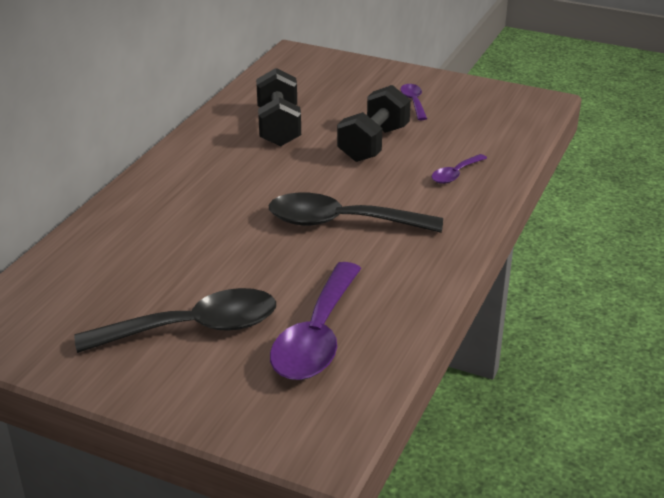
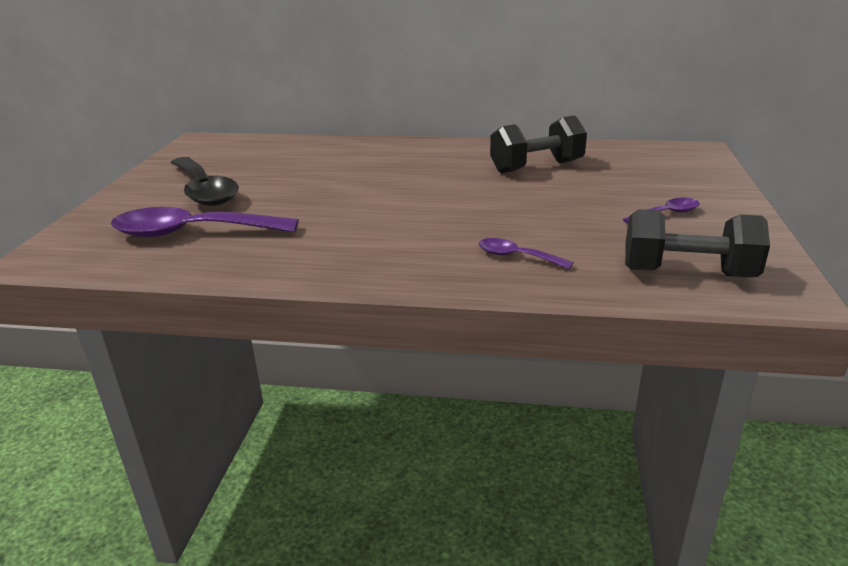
camera: 75 degrees right, 5 degrees down
black spoon [269,193,443,233] -> none
black dumbbell [337,85,411,162] -> black dumbbell moved to [625,209,770,277]

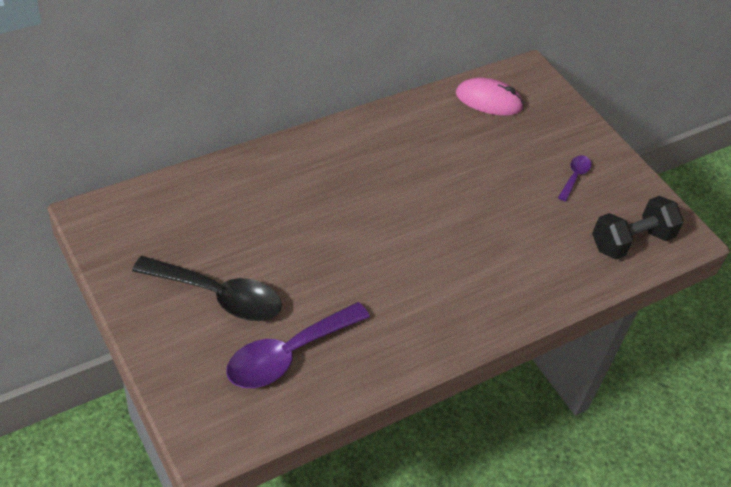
camera: 45 degrees left, 20 degrees up
purple spoon [478,238,574,269] -> none
black dumbbell [490,115,587,173] -> none
none -> pink mouse [456,78,524,116]

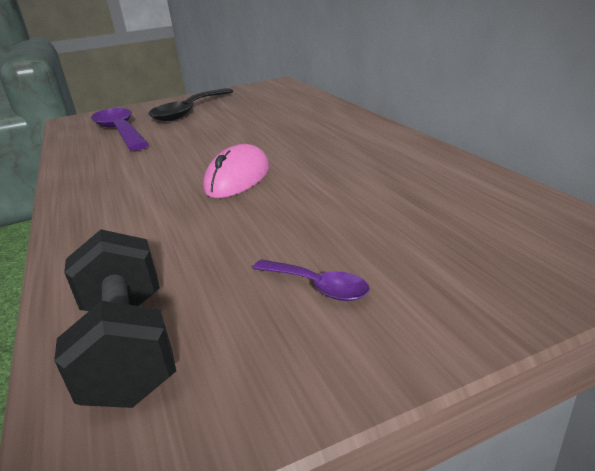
camera: 105 degrees right, 20 degrees down
pink mouse [456,78,524,116] -> pink mouse moved to [203,144,270,198]

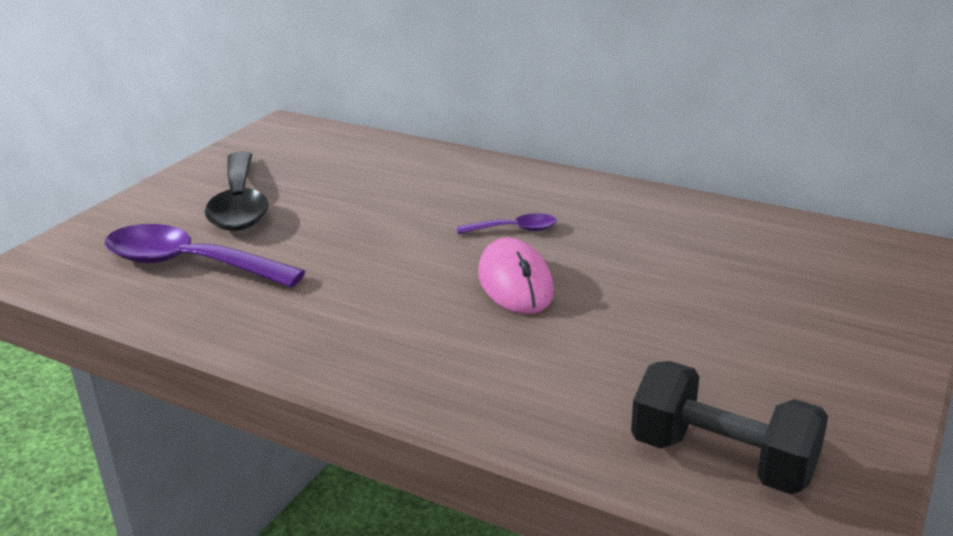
camera: 40 degrees left, 0 degrees up
purple spoon [252,259,370,301] -> purple spoon moved to [457,214,557,234]

